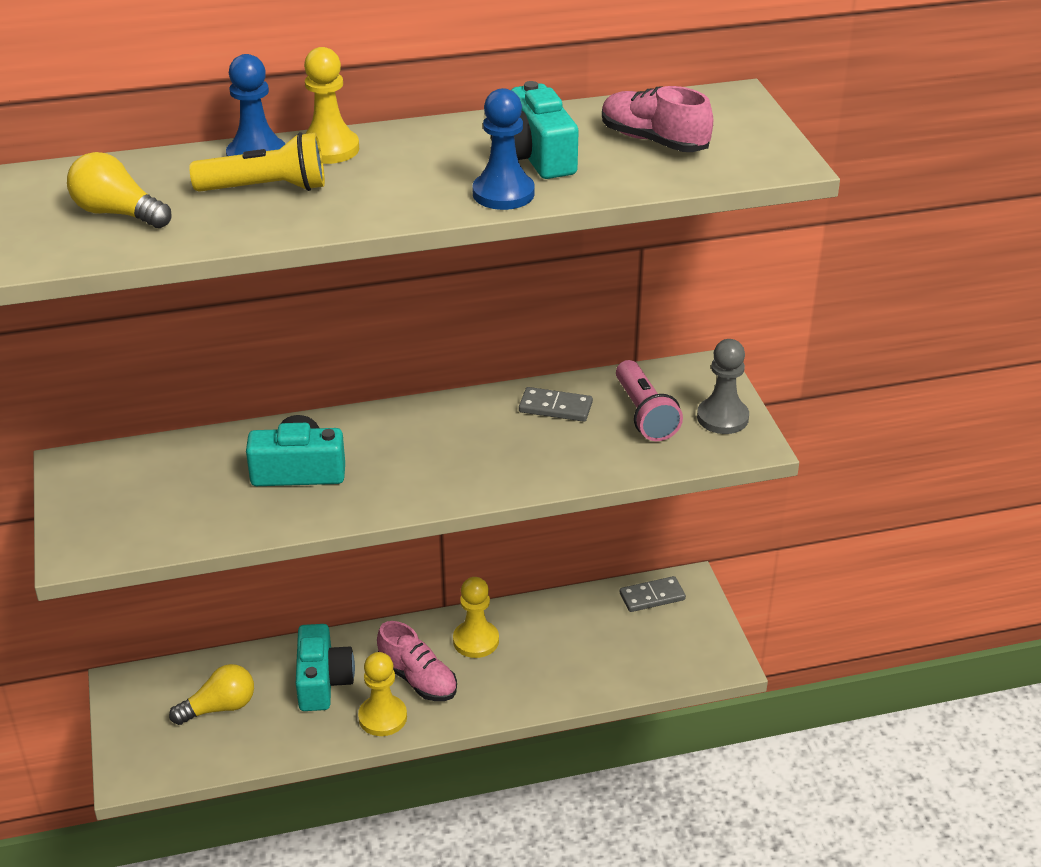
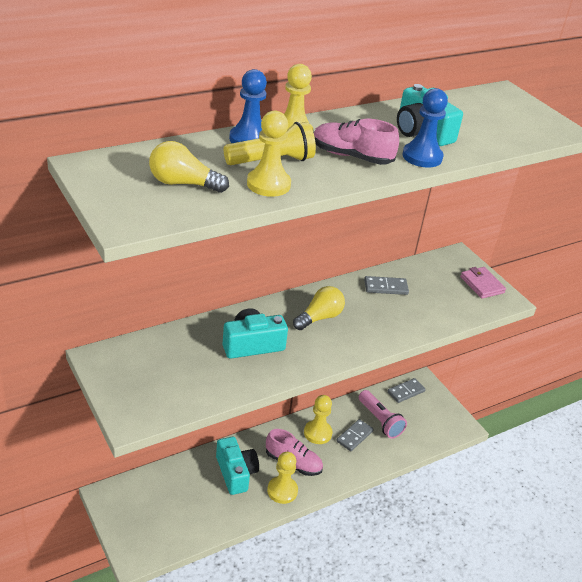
camera: 20 degrees left, 0 degrees up
yellow light bulb [169,664,254,725] -> yellow light bulb moved to [293,286,345,330]
pink shoe [602,86,713,152] -> pink shoe moved to [314,119,399,165]
pink flashlight [616,360,683,441] -> pink flashlight moved to [359,390,407,439]
grey pawn [697,339,749,434] -> pink wallet [460,267,506,299]
none -> yellow pawn [247,111,291,197]
none -> grey domino [336,419,374,451]

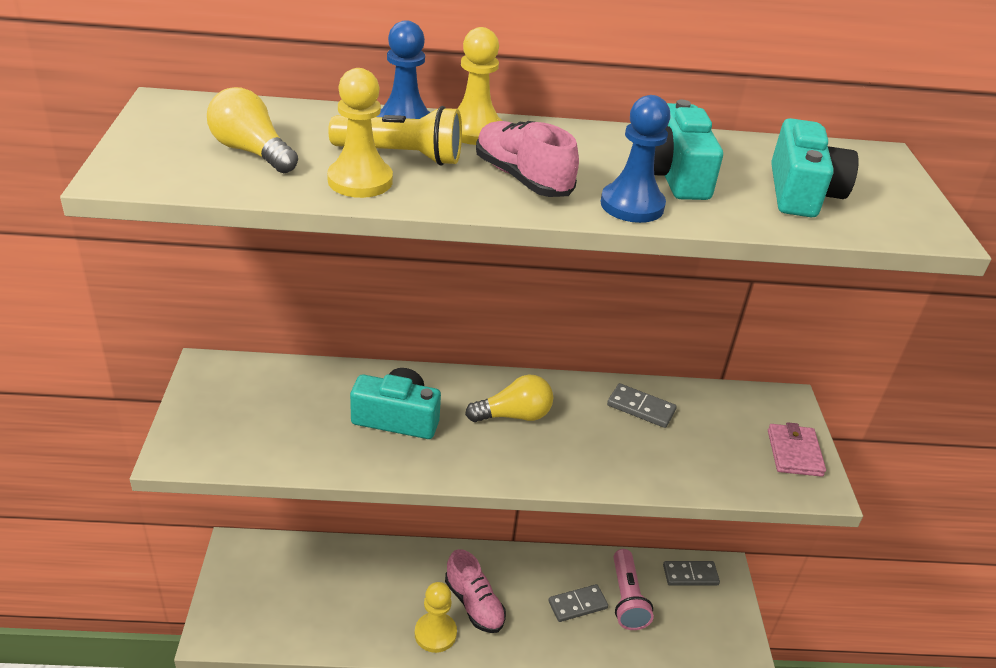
camera: 30 degrees right, 0 degrees up
turquoise camera [216,437,259,495] -> turquoise camera moved to [771,118,859,217]
yellow pawn [304,395,332,444] -> none

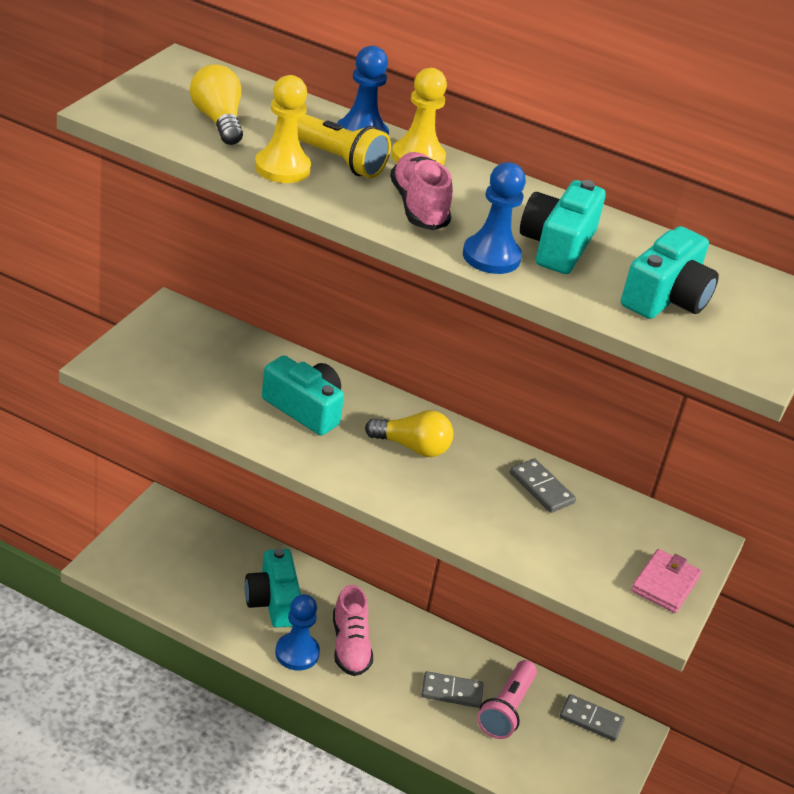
camera: 25 degrees right, 0 degrees up
yellow pawn [415,582,457,653] -> blue pawn [275,594,320,670]
none -> turquoise camera [245,548,301,628]

